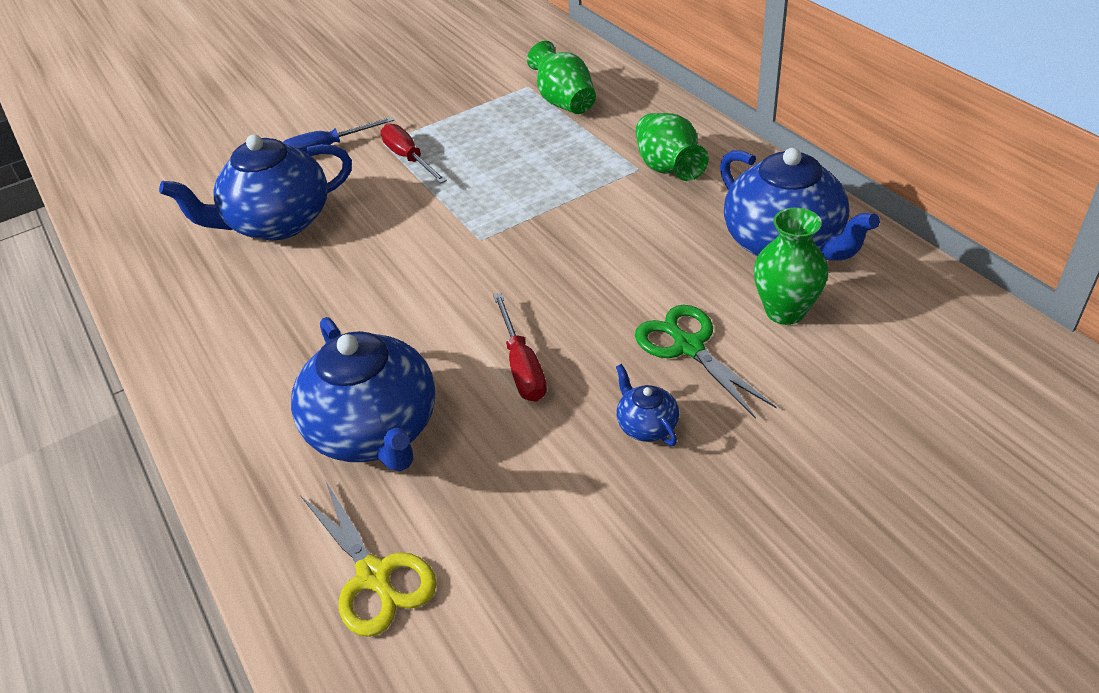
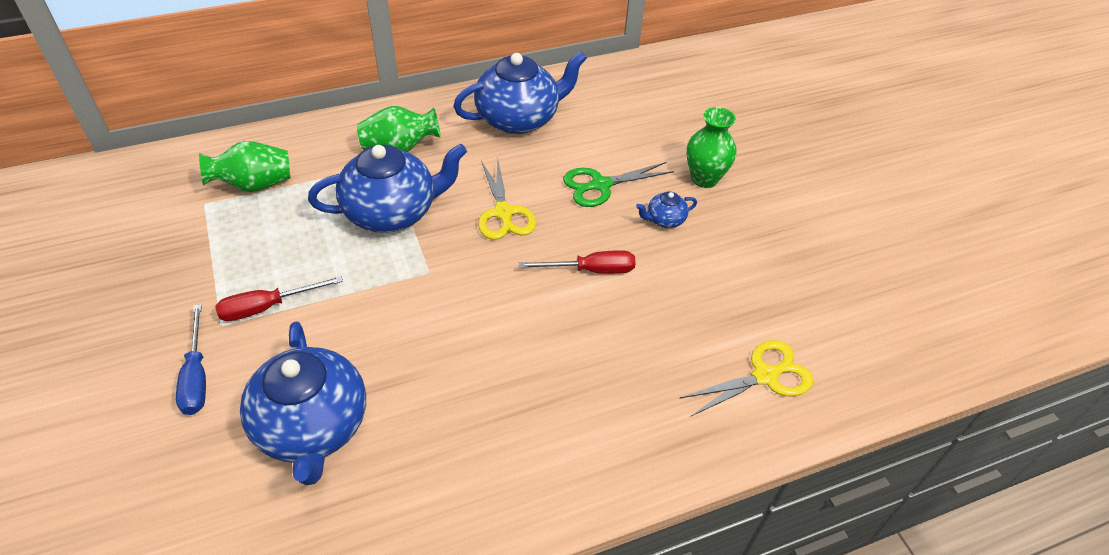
camera: 85 degrees left, 5 degrees up
blue teapot [291,317,436,472] -> blue teapot moved to [308,144,467,233]
green vase [754,208,828,325] -> green vase moved to [686,107,736,188]
none -> yellow scissors [478,159,536,240]

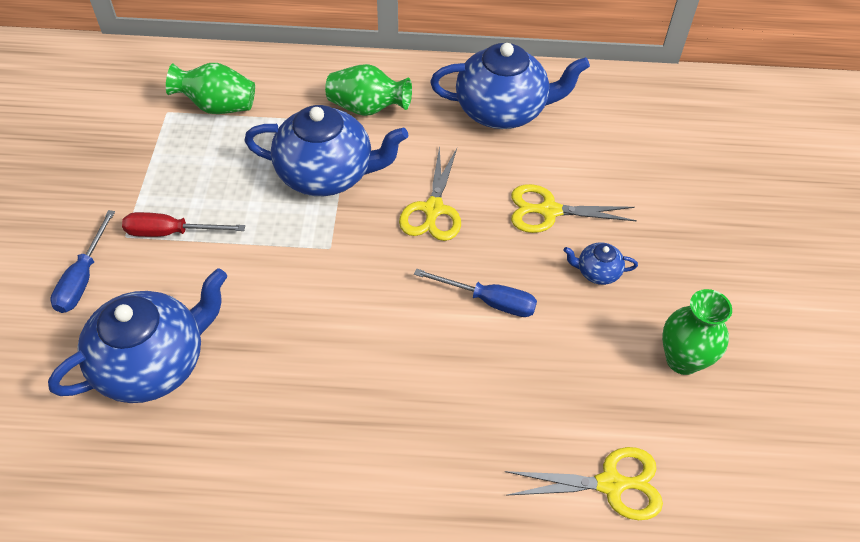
camera: 25 degrees right, 5 degrees up
blue teapot [240,321,366,485] -> blue teapot turned 135 degrees counterclockwise [48,268,227,403]
red screwdriver [519,250,636,274] -> blue screwdriver [414,268,537,317]
green scissors [563,162,674,207] -> yellow scissors [511,184,637,233]
green vase [686,107,736,188] -> green vase moved to [662,289,732,375]

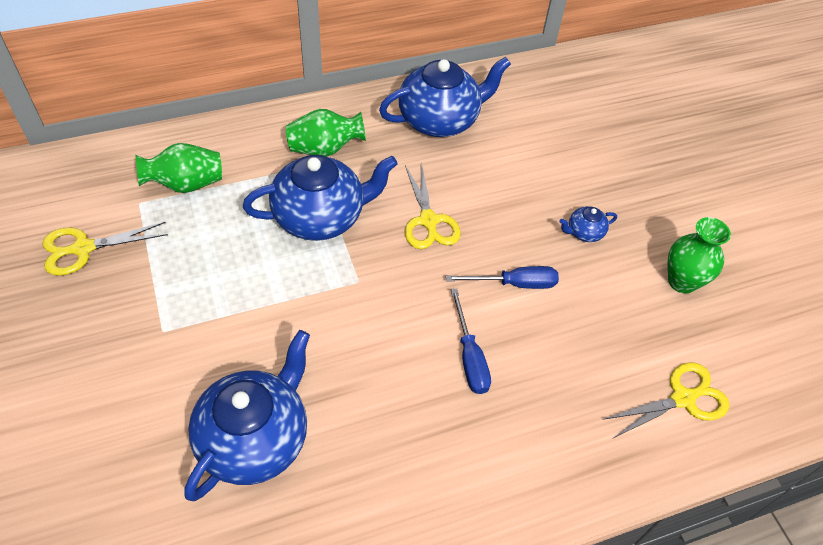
camera: 25 degrees left, 0 degrees up
blue screwdriver [50,210,115,313] -> blue screwdriver moved to [451,288,491,394]
red screwdriver [122,212,245,237] -> none
yellow scissors [511,184,637,233] -> yellow scissors moved to [42,222,168,276]

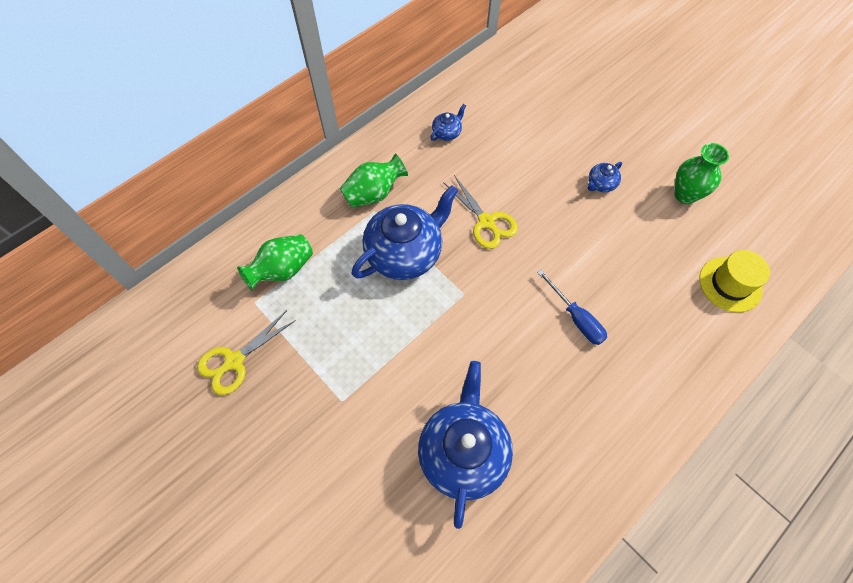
camera: 20 degrees left, 10 degrees up
blue teapot [379,57,511,137] -> blue teapot [430,104,466,141], size x0.43
blue screwdriver [446,266,559,289] -> none
yellow scissors [602,363,730,438] -> yellow hat [699,250,770,312]

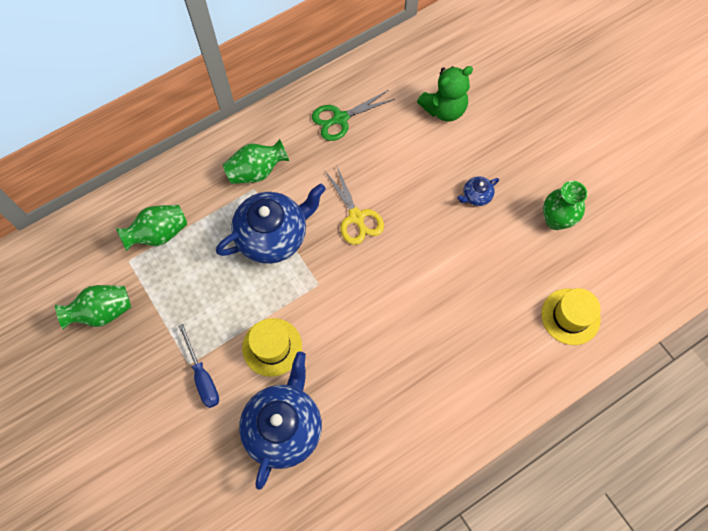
camera: 10 degrees right, 5 degrees up
yellow scissors [197,310,296,395] -> green vase [55,285,131,330]
blue teapot [430,104,466,141] -> green scissors [312,90,395,141]
blue screwdriver [537,269,607,345] -> blue screwdriver moved to [178,324,219,408]
none -> yellow hat [242,318,302,377]
none -> green teddy bear [417,66,473,122]

